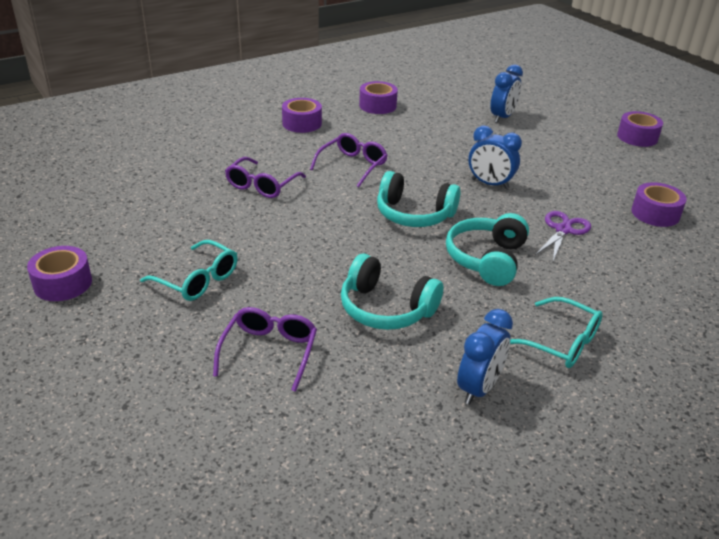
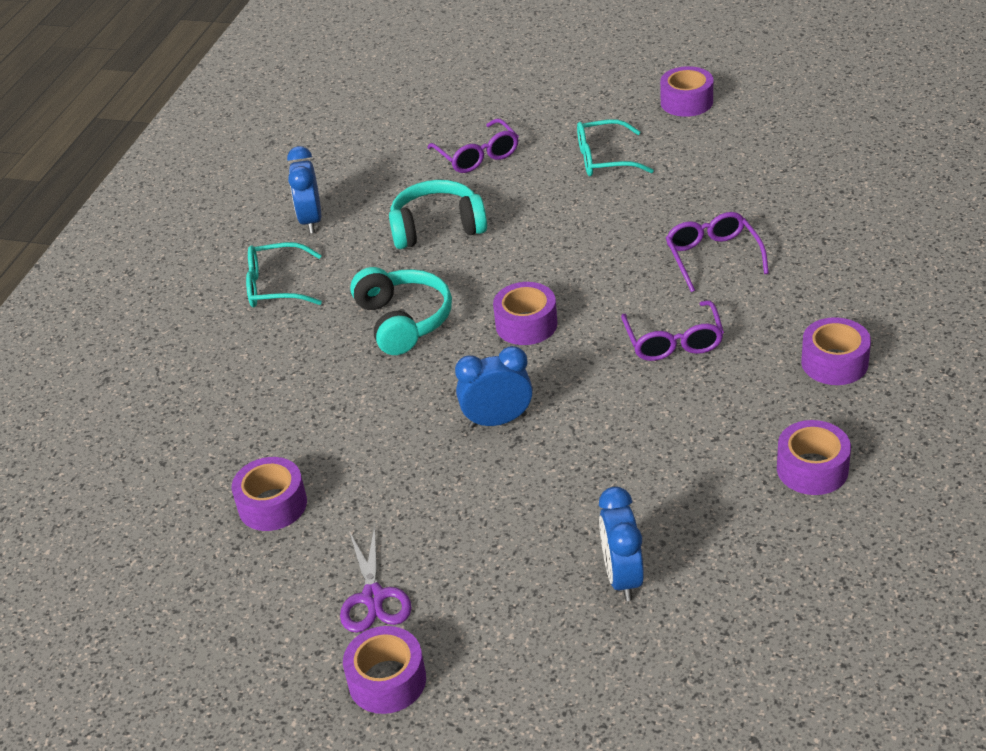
camera: 145 degrees right, 5 degrees up
turquoise headphones [377,171,461,227] -> purple tape [493,282,557,345]
purple scissors [535,211,591,261] -> purple scissors moved to [340,525,412,633]

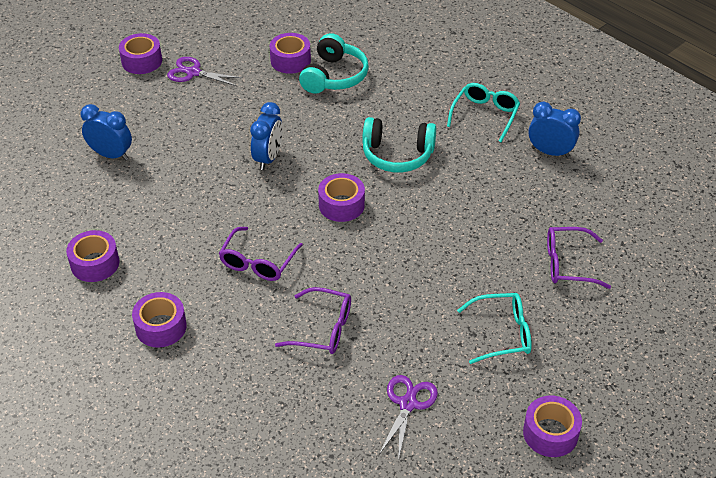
camera: 115 degrees right, 5 degrees up
turquoise headphones [389,180,487,249] -> turquoise headphones moved to [299,33,369,94]
turquoise glasses [577,119,654,176] -> turquoise glasses turned 60 degrees clockwise [457,293,532,364]
purple glasses [621,301,724,361] -> purple glasses turned 90 degrees counterclockwise [219,227,303,281]
none -> purple scissors [379,375,438,461]

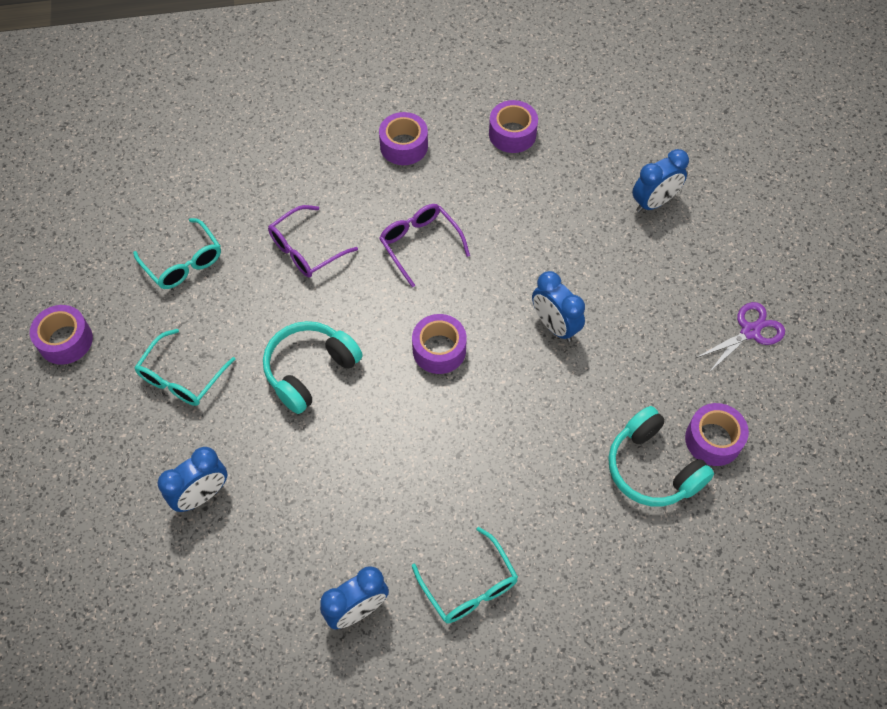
camera: 125 degrees right, 15 degrees up
purple tape [119,33,162,74] -> none
turquoise headphones [362,117,436,172] -> turquoise headphones moved to [263,321,363,414]
purple scissors [379,375,438,461] -> turquoise glasses [133,218,221,289]
purple glasses [547,227,611,289] -> blue clock [158,447,227,512]

